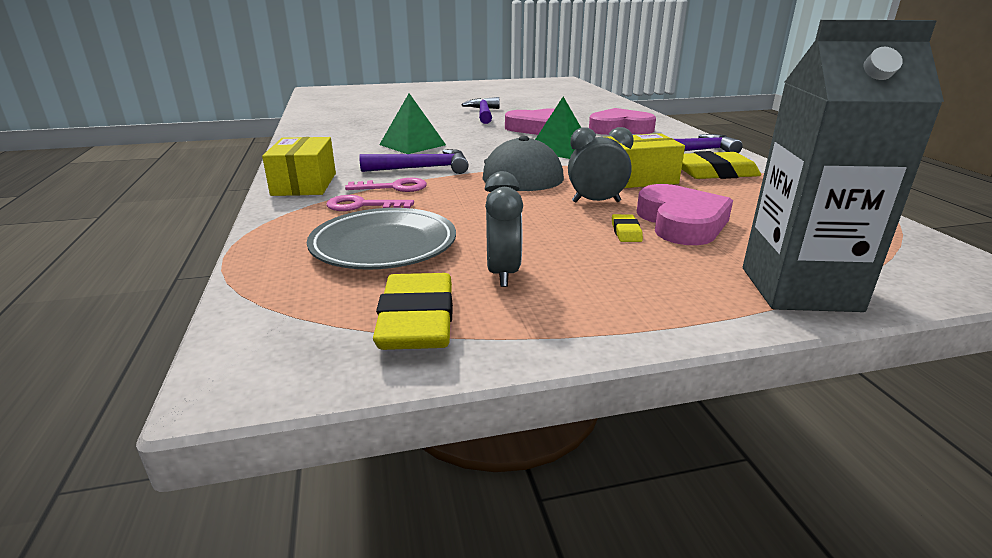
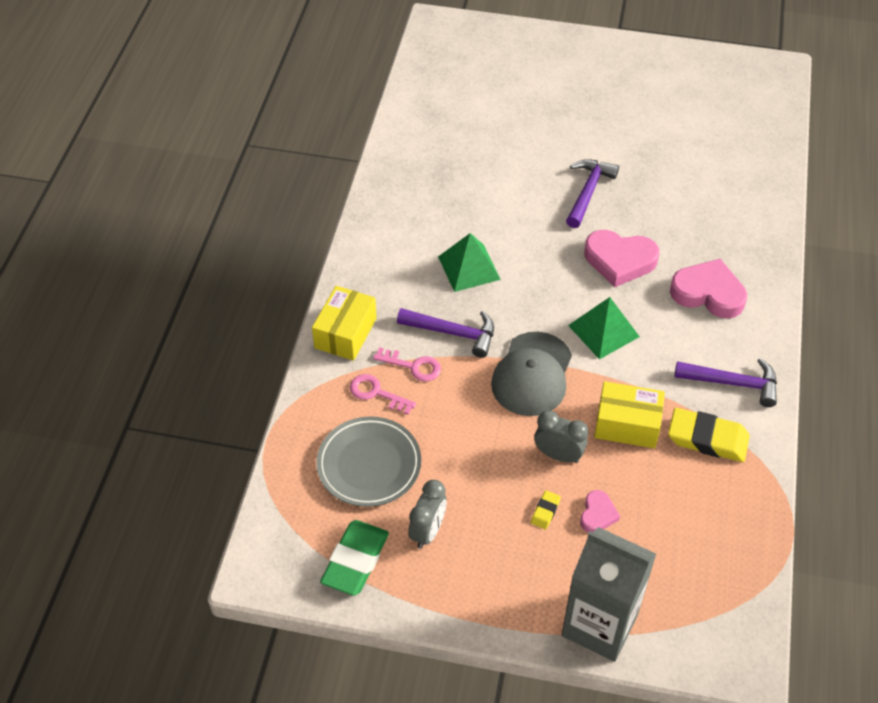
camera: 25 degrees right, 25 degrees up
yellow eraser [373,273,453,350] -> green eraser [320,520,389,596]
pink heart [637,184,733,245] -> pink heart [580,490,620,533], size x0.53

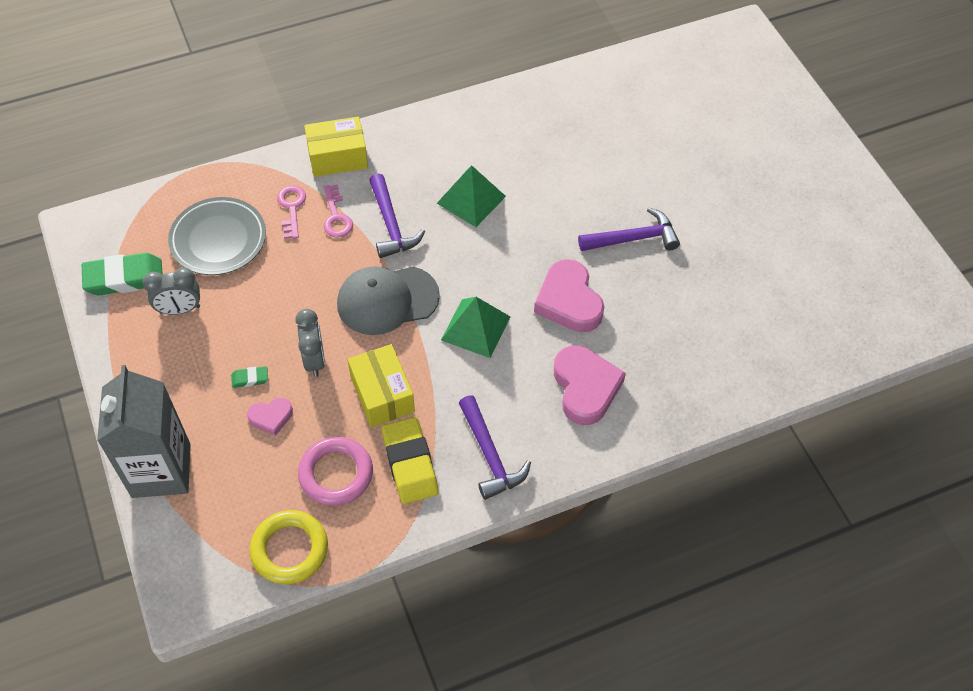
camera: 55 degrees right, 5 degrees up
yellow eraser [531,490,561,529] -> green eraser [231,366,268,388]
none -> yellow ring [250,510,328,584]
none -> pink ring [298,437,373,506]

